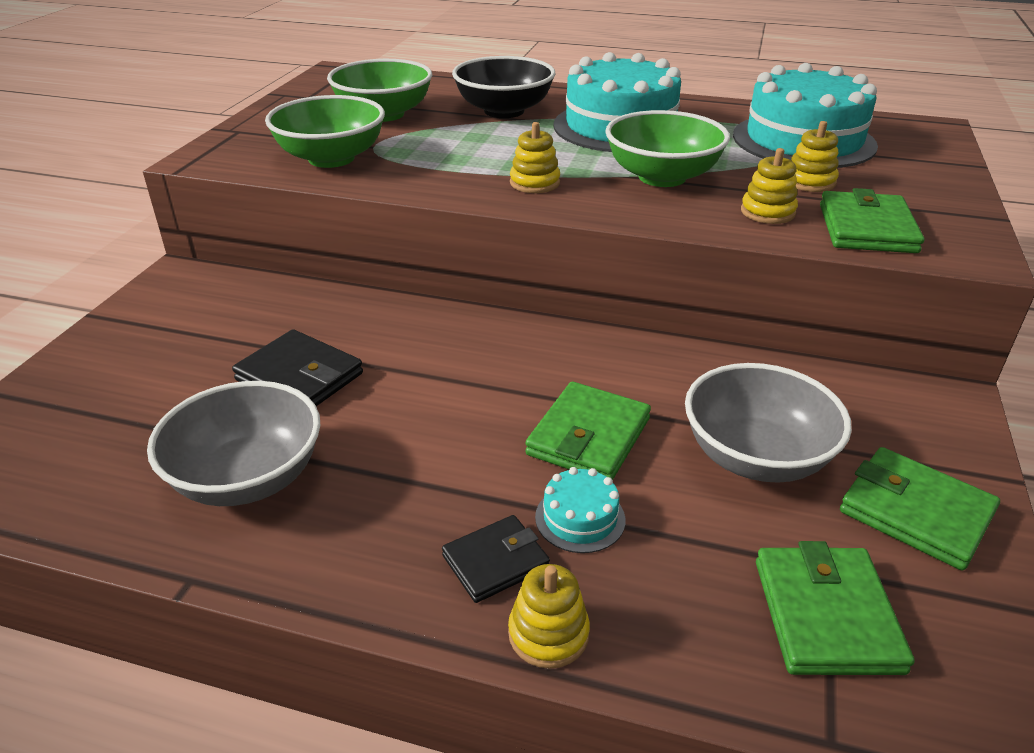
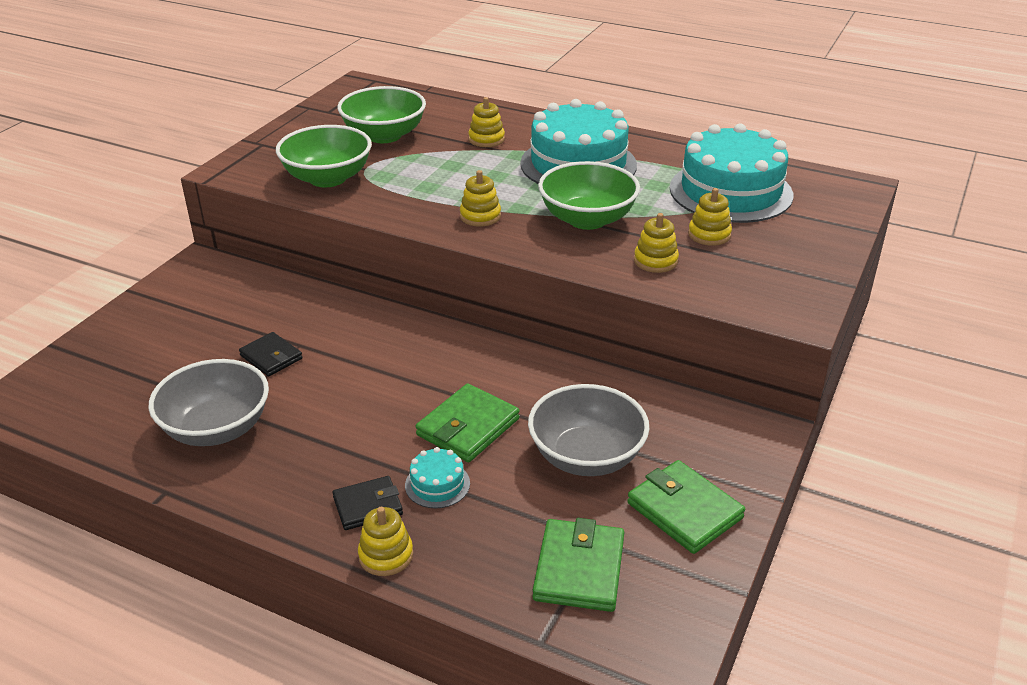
camera: 10 degrees right, 0 degrees up
black wallet [232,329,363,406] -> black wallet [239,332,302,376], size x0.66
black bowl [452,56,555,118] -> yellow stacking toy [468,97,505,147]
green wallet [820,188,924,253] -> none

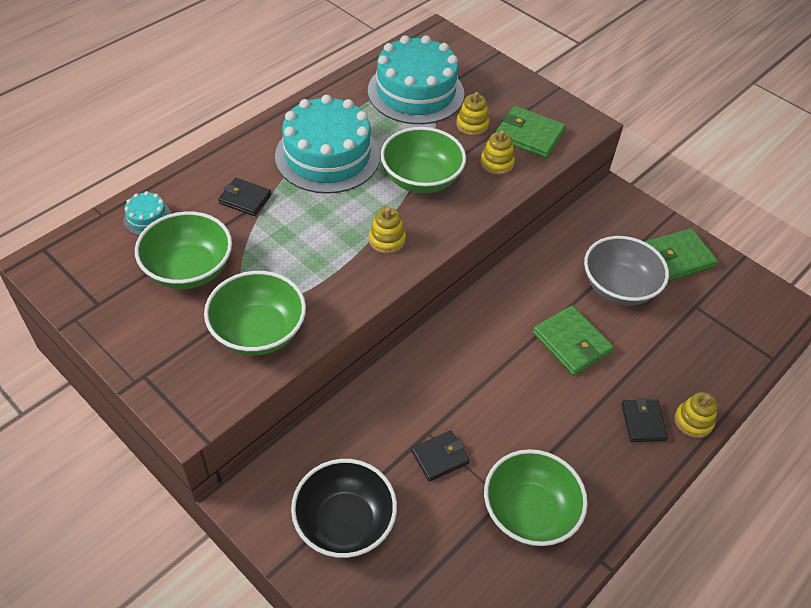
camera: 75 degrees left, 15 degrees up
grey bowl [149,359,269,446] -> green bowl [484,449,588,546]
turquoise cake [405,447,470,508] -> turquoise cake moved to [123,191,172,235]
yellow stacking toy [468,97,505,147] -> black wallet [218,178,271,216]
green wallet [533,518,624,612] -> green wallet moved to [495,106,566,158]
none -> black bowl [291,459,397,558]

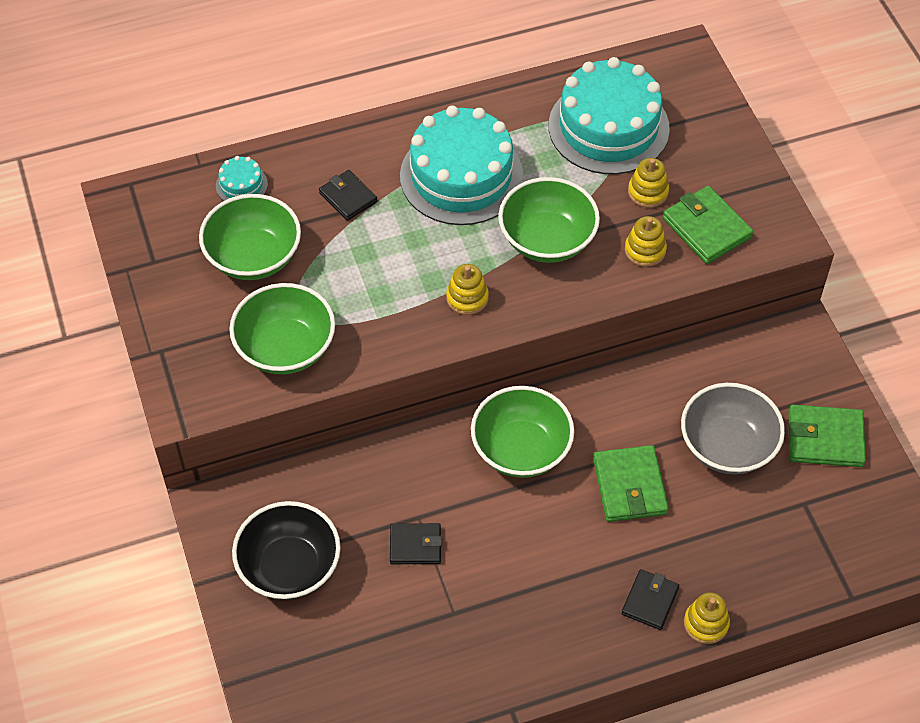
camera: 30 degrees right, 5 degrees up
green bowl [484,449,588,546] -> green bowl moved to [471,386,575,478]

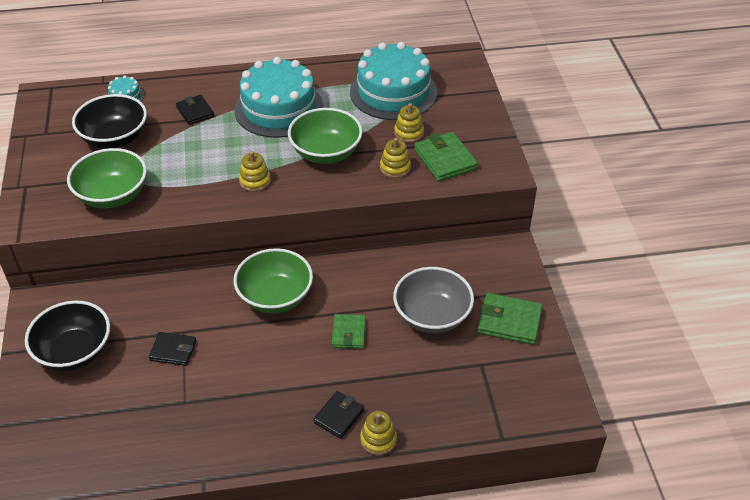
camera: 10 degrees right, 10 degrees down
green bowl [199,194,301,280] -> black bowl [72,94,147,149]
green wallet [593,445,669,522] -> green wallet [332,314,366,349], size x0.66

